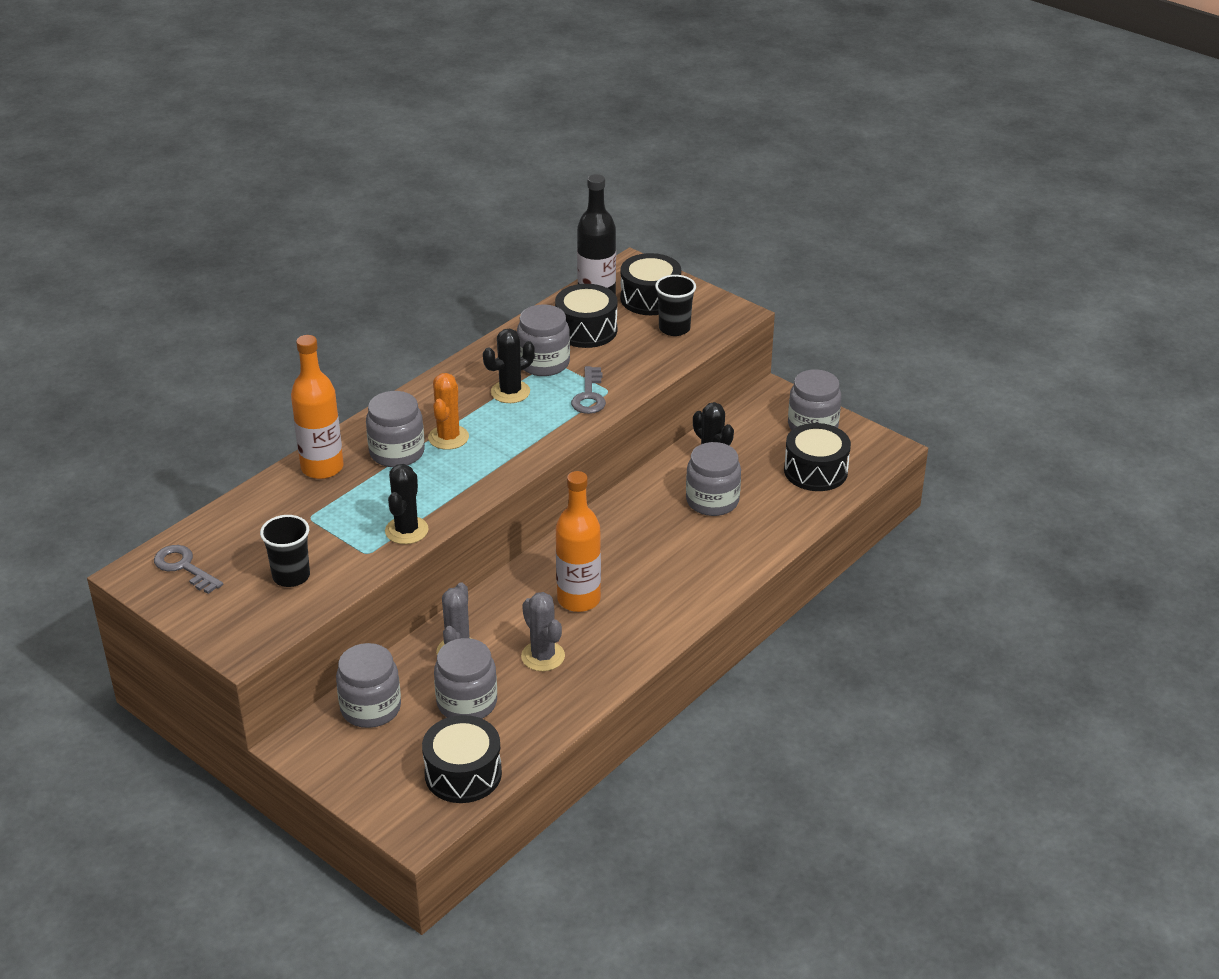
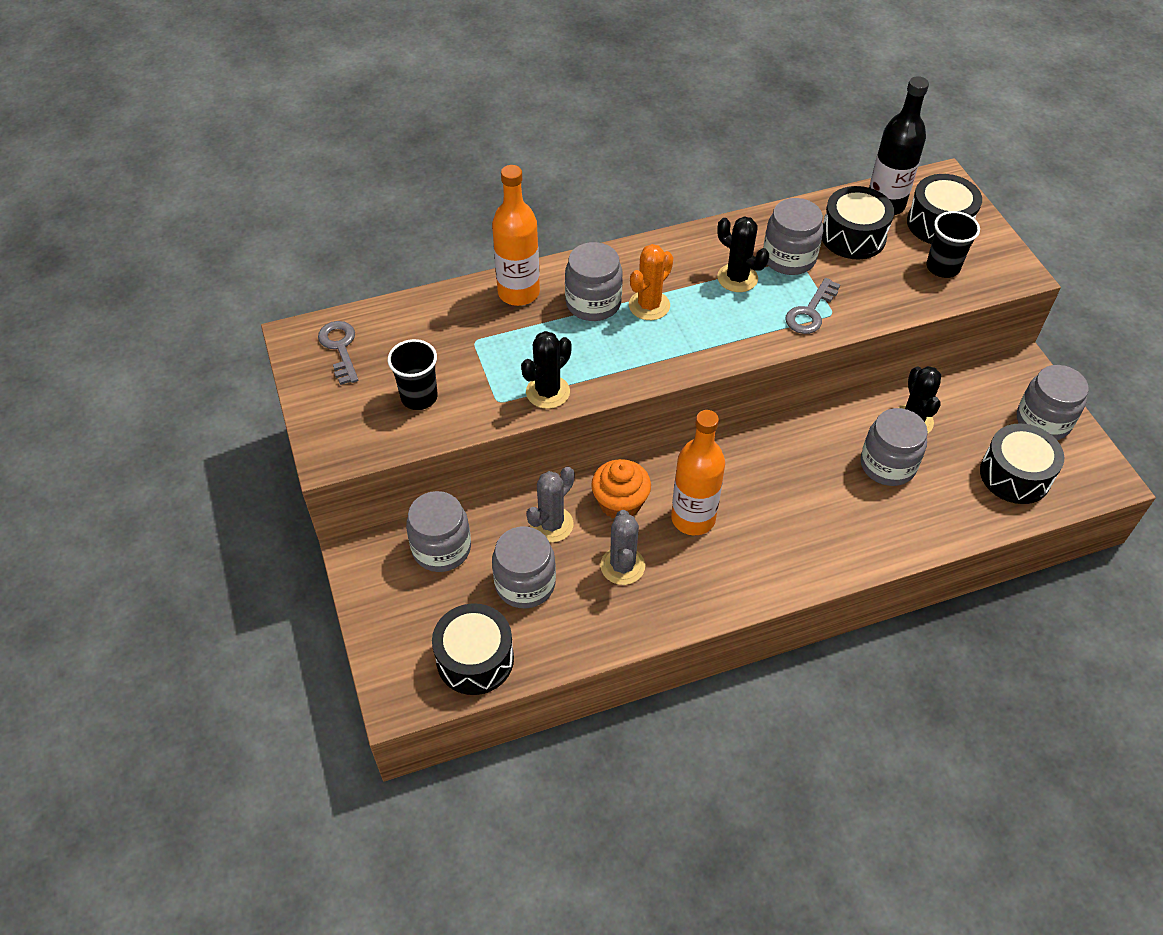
camera: 30 degrees right, 15 degrees up
black cactus [483,329,535,403] -> black cactus turned 45 degrees clockwise [717,216,769,292]
none -> orange cupcake [591,459,651,519]

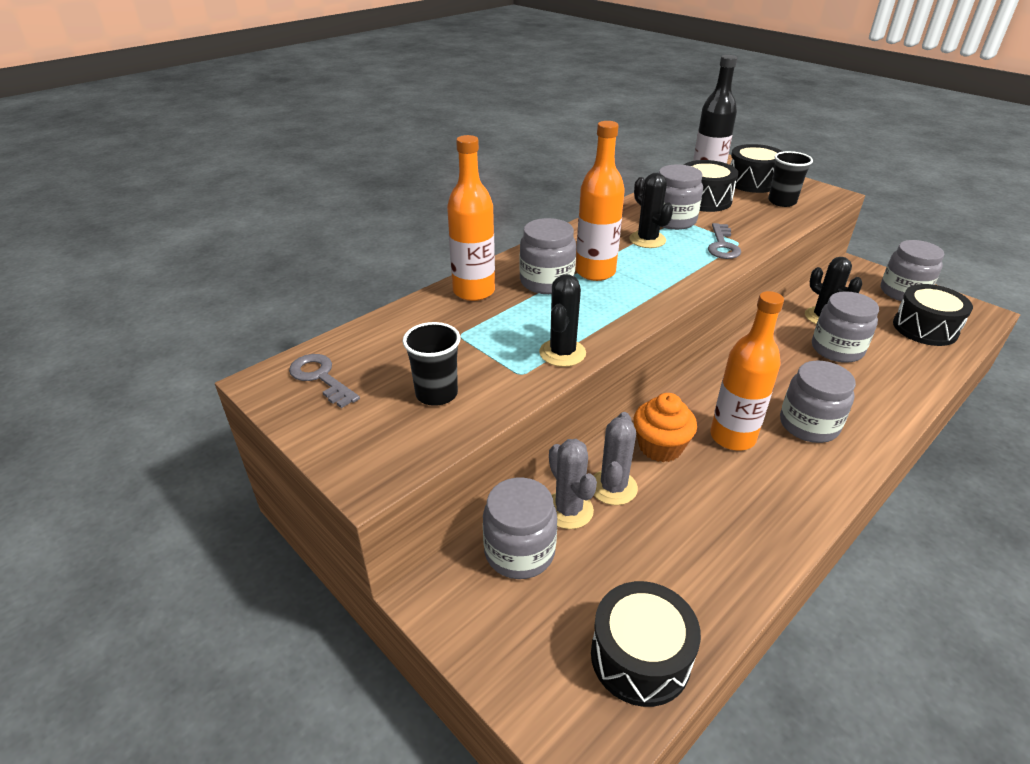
camera: 25 degrees left, 15 degrees down
grey jar [492,527,556,608] -> grey jar moved to [780,360,856,443]
grey cactus [600,510,645,585] -> grey cactus moved to [549,439,597,529]
orange cactus [629,244,673,320] -> orange bottle [576,121,625,281]
black cactus [717,216,769,292] -> black cactus turned 45 degrees clockwise [629,173,673,248]

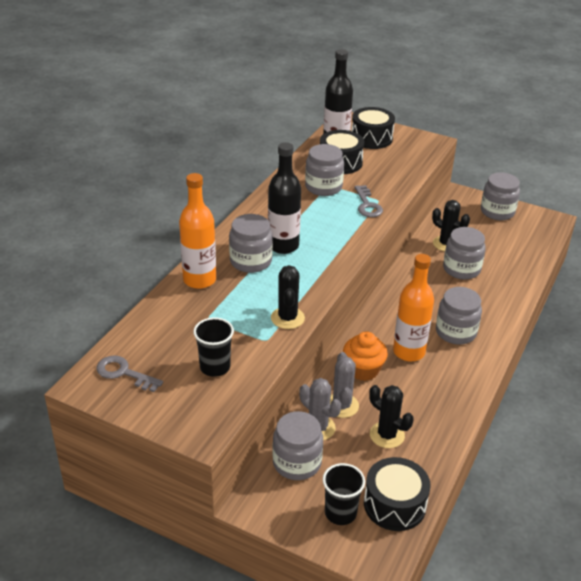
camera: 20 degrees left, 0 degrees up
orange bottle [576,121,625,281] -> black bottle [268,142,301,254]
black cactus [629,173,673,248] -> black cactus moved to [369,385,414,448]
black cup [768,151,813,207] -> black cup moved to [323,463,365,525]
black drum [893,284,973,346] -> none

